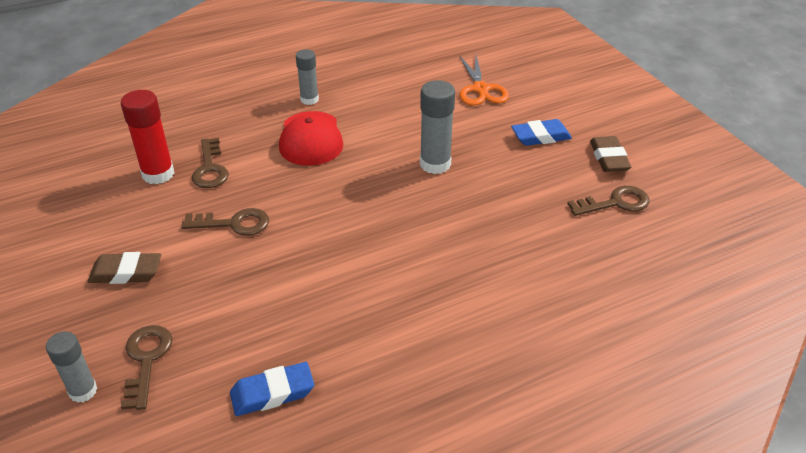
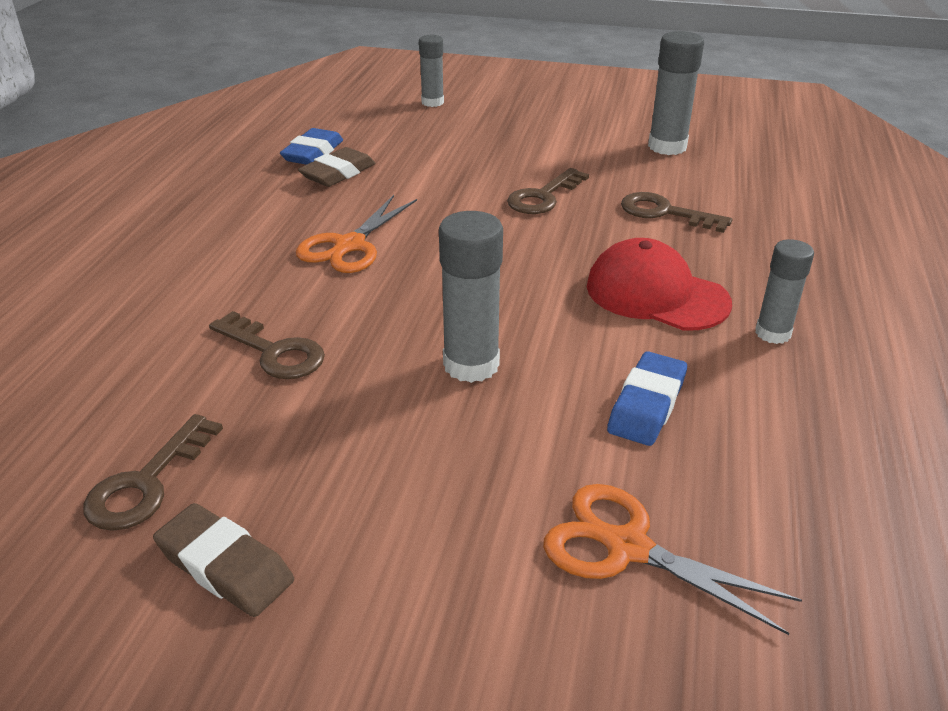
camera: 130 degrees right, 5 degrees down
brown eraser [88,252,161,284] -> brown eraser moved to [298,147,375,187]
red glue stick [121,90,174,184] -> none
brown key [121,325,173,410] -> brown key moved to [209,311,325,379]
blue eraser [511,119,572,146] -> blue eraser moved to [607,351,687,446]
none -> orange scissors [296,195,417,273]
none -> grey glue stick [648,31,704,155]

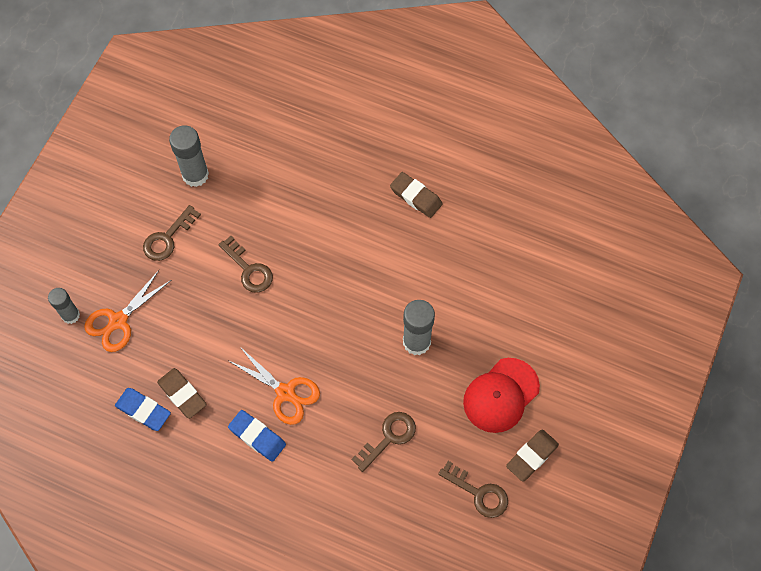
camera: 80 degrees left, 30 degrees up
orange scissors [543,484,802,635] -> orange scissors moved to [84,270,171,352]
red cap [587,238,732,331] -> red cap moved to [463,358,540,433]
blue eraser [607,351,687,446] -> blue eraser moved to [228,410,286,462]
brown key [621,192,732,233] -> brown key moved to [143,205,201,261]
grey glue stick [755,239,814,344] -> brown eraser [390,172,443,218]

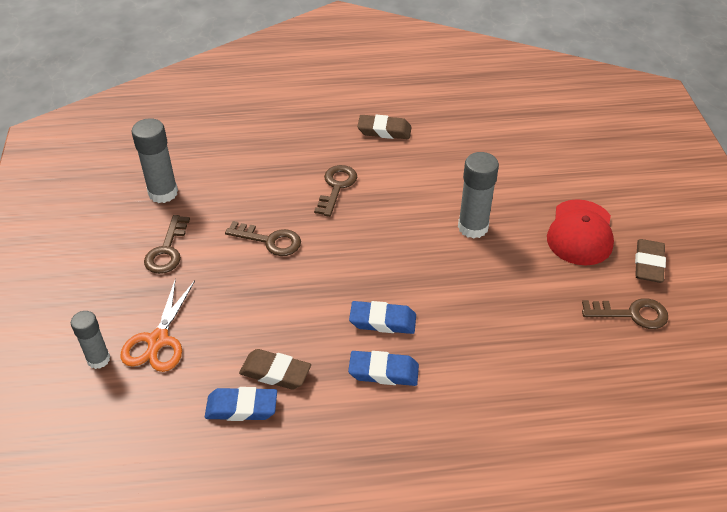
camera: 30 degrees left, 20 degrees down
orange scissors [229,347,320,425] -> blue eraser [349,301,416,334]
brown key [352,412,416,472] -> brown key moved to [314,165,357,217]

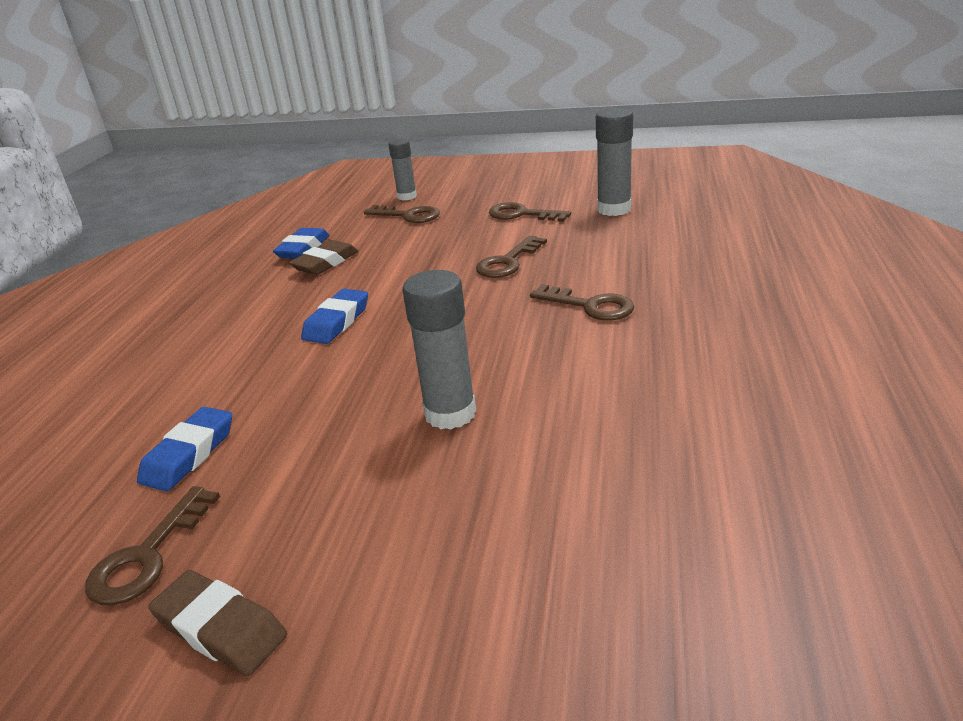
camera: 110 degrees right, 15 degrees down
orange scissors [121,278,195,372] -> brown key [364,205,440,223]
blue eraser [348,351,419,386] -> blue eraser moved to [137,407,232,491]
brown eraser [357,115,412,139] -> none
red cap [547,199,614,265] -> none

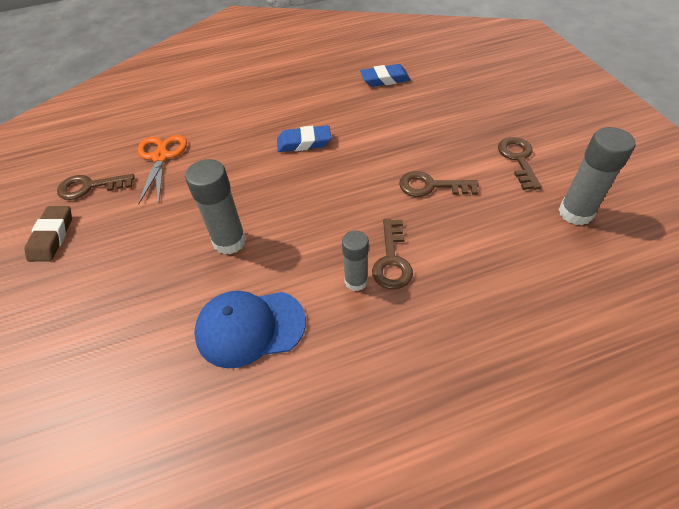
camera: 60 degrees right, 20 degrees up
blue eraser [137,407,232,491] -> orange scissors [138,135,187,204]
brown eraser [289,240,358,275] -> none
brown key [364,205,440,223] -> none
grey glue stick [388,139,417,200] -> grey glue stick moved to [342,230,369,291]
none -> blue cap [194,291,306,368]

